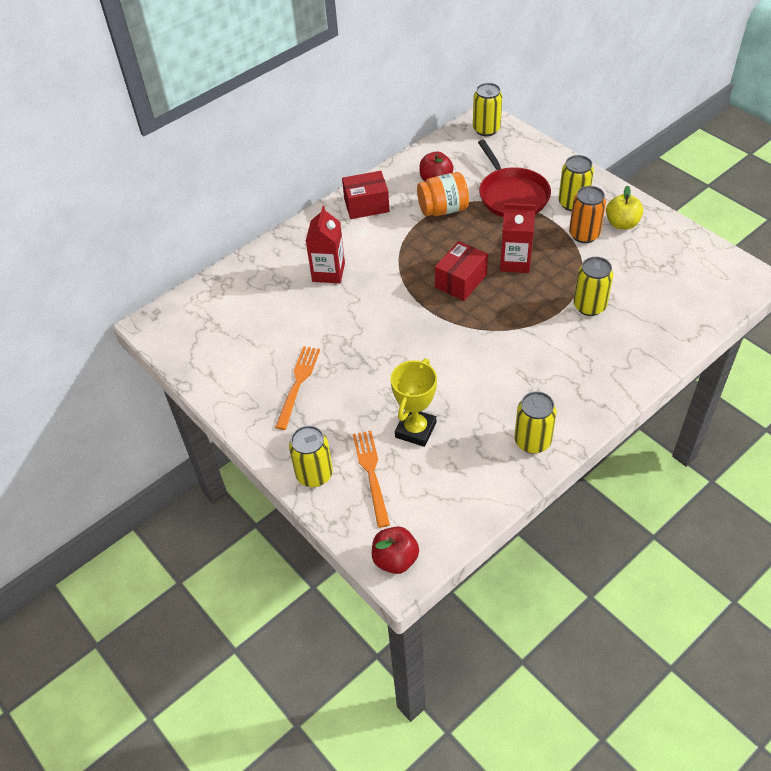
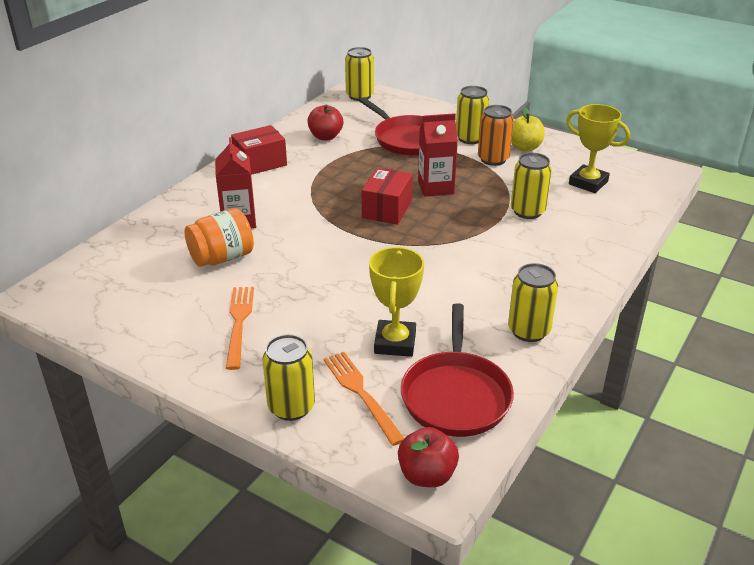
camera: 20 degrees left, 15 degrees down
orange jar [417,172,469,216] -> orange jar moved to [185,208,254,267]
none -> red pan [401,303,514,437]
none -> yellow trophy [566,104,630,193]

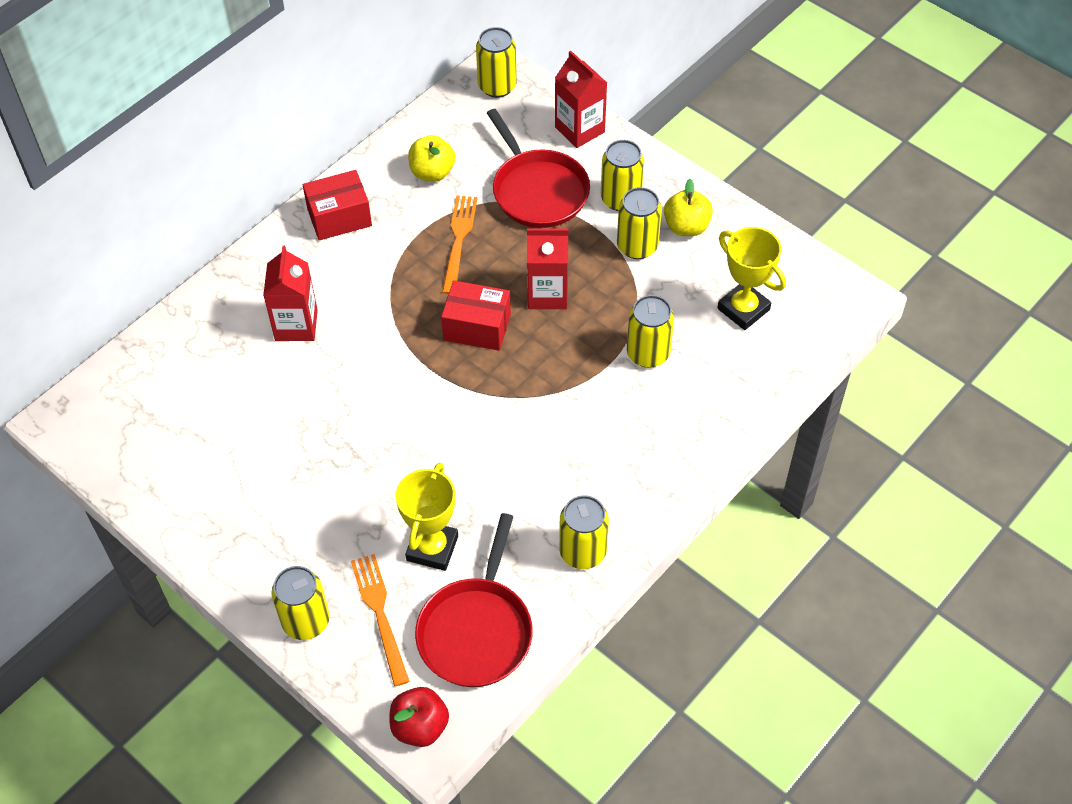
camera: 10 degrees right, 20 degrees up
orange jar [185,208,254,267] -> none
orange fork [226,287,254,370] -> orange fork moved to [442,195,477,294]
red apple [307,105,343,140] -> yellow apple [408,135,456,182]
red box [362,168,413,225] -> red box turned 75 degrees clockwise [441,280,511,351]
orange can [478,105,514,166] -> yellow can [617,187,662,259]
none -> red carton [555,51,607,148]

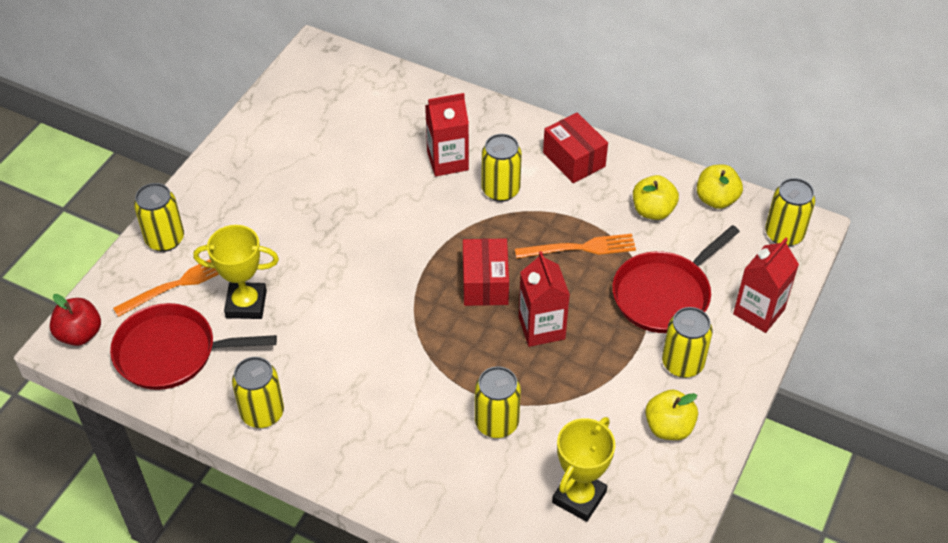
camera: 75 degrees right, 5 degrees down
yellow can [617,187,662,259] -> yellow can moved to [481,134,522,202]
none -> yellow apple [697,165,743,209]

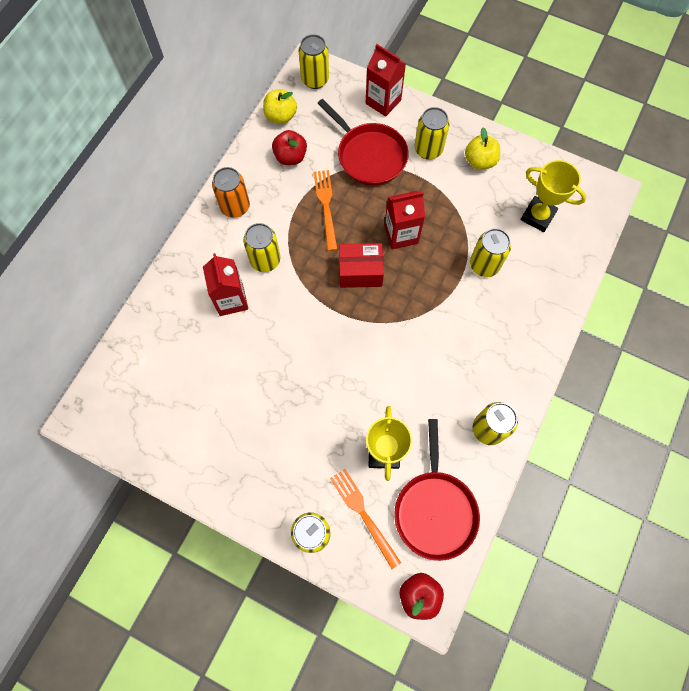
camera: 90 degrees left, 20 degrees up
red box [543,112,608,183] -> orange can [212,167,250,218]
yellow apple [633,175,679,220] -> red apple [272,130,307,165]

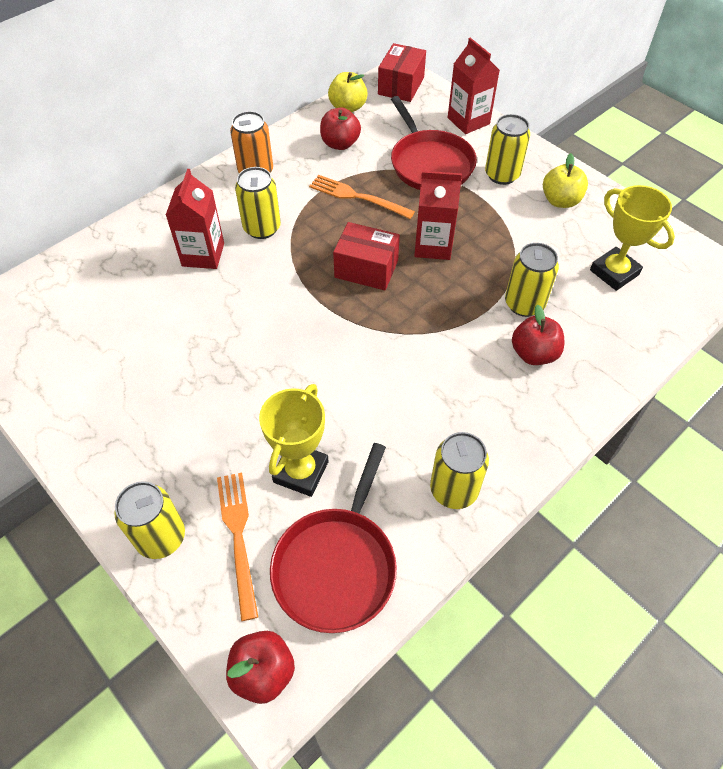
camera: 20 degrees right, 15 degrees down
yellow can [299,34,329,89] -> red box [378,43,426,102]
orange fork [314,170,337,251] -> orange fork turned 75 degrees counterclockwise [309,175,415,219]
none -> red apple [512,305,564,365]

